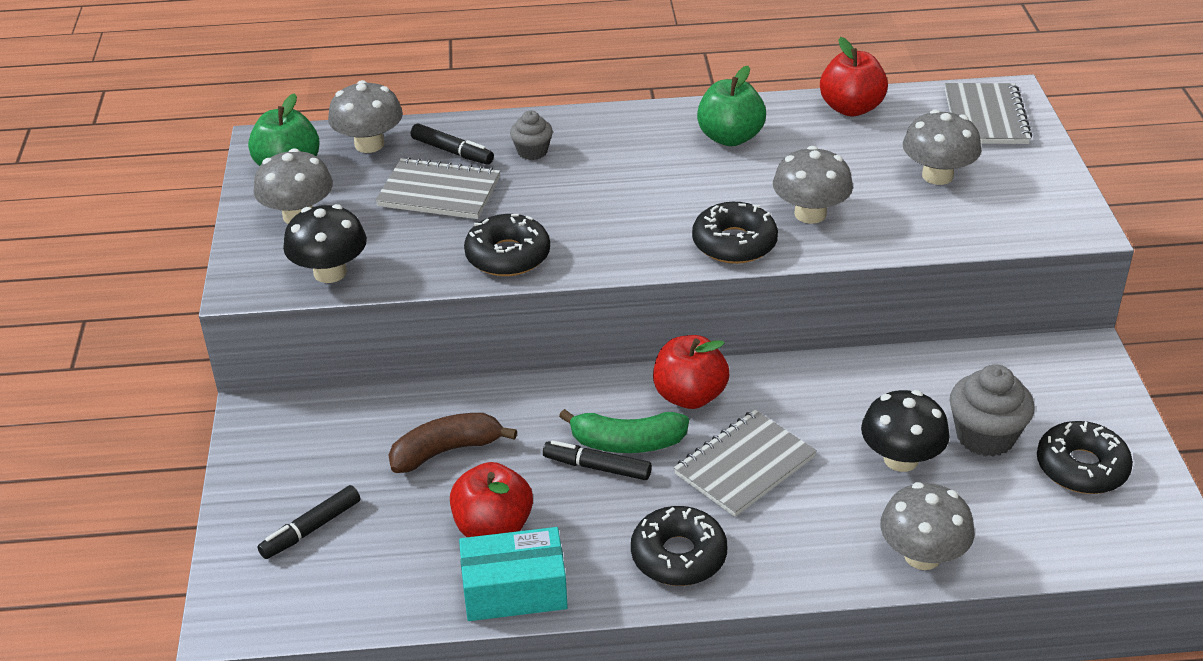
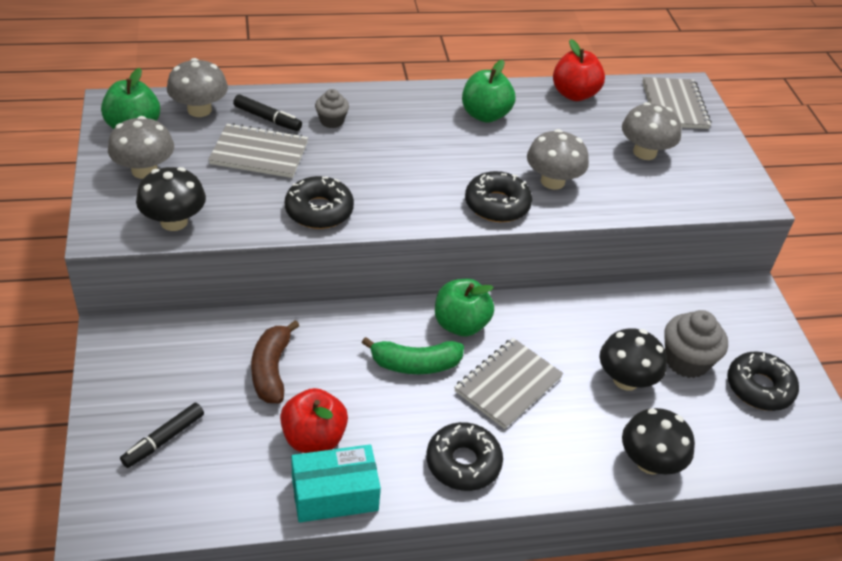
camera: 10 degrees left, 5 degrees up
brown banana [389,413,517,473] -> brown banana turned 60 degrees counterclockwise [251,320,299,403]
black marker [543,440,652,480] -> none
red apple [653,335,729,409] -> green apple [435,279,494,336]
grey mushroom [880,482,975,570] -> black mushroom [622,408,695,475]

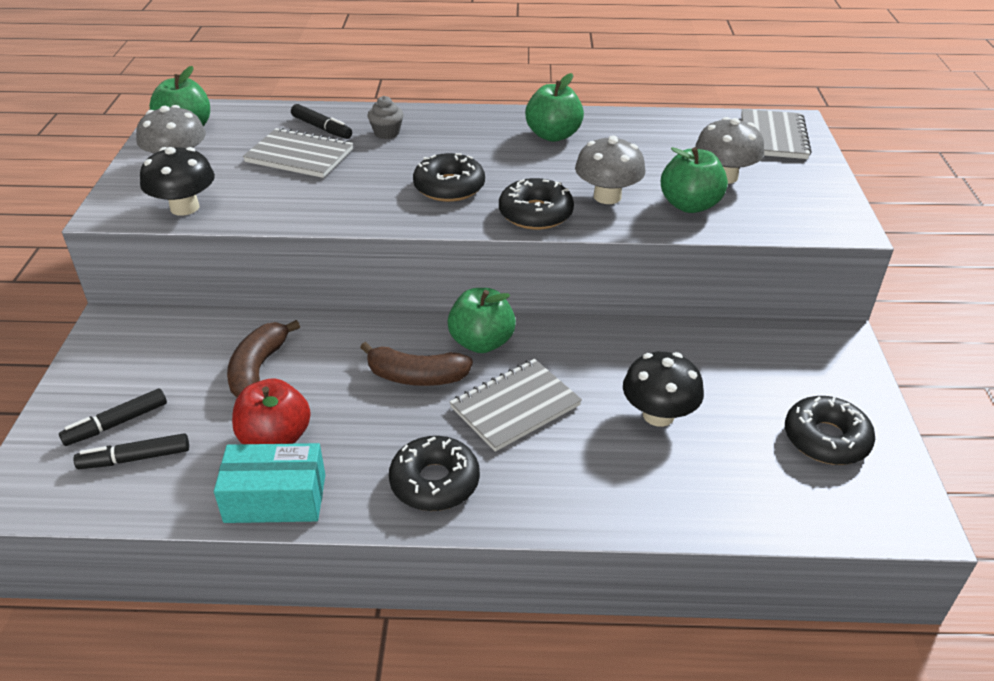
camera: 15 degrees right, 5 degrees down
grey mushroom [167,58,228,117] -> none
black donut [285,176,354,229] -> black donut moved to [413,153,485,202]
green banana [362,337,464,374] -> brown banana [360,342,473,386]
red apple [553,39,605,101] -> none
black mushroom [622,408,695,475] -> none
grey cupcake [664,310,728,378] -> none
none -> black marker [74,433,189,469]
none -> green apple [661,147,728,213]

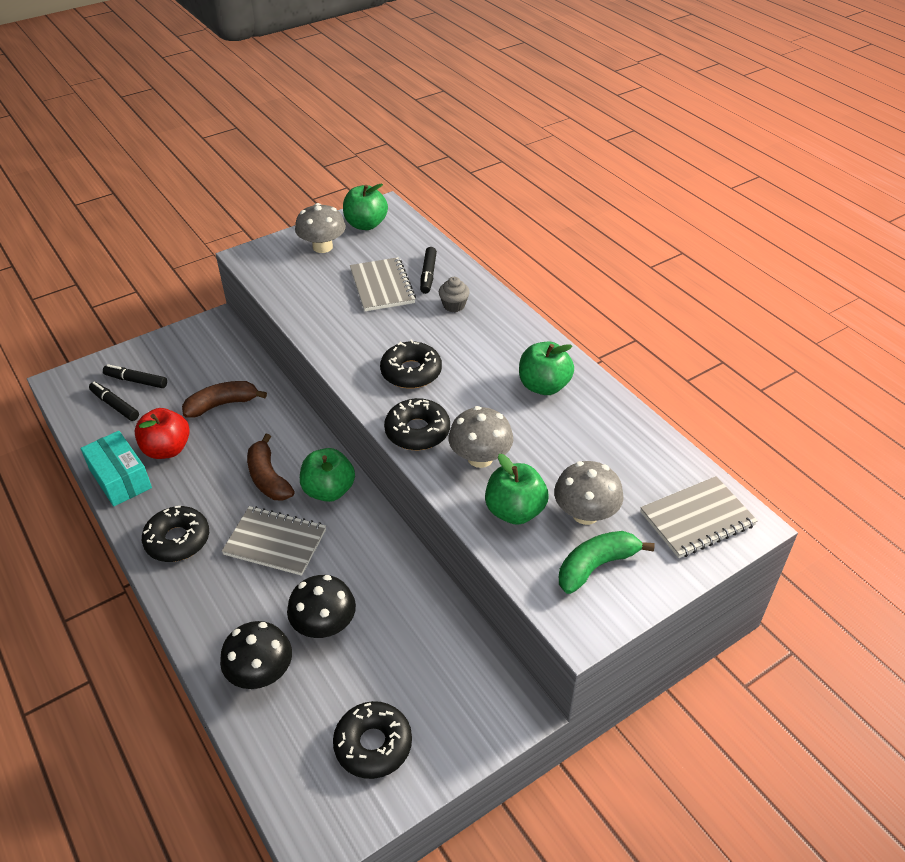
camera: 55 degrees right, 5 degrees up
black mushroom [140,147,215,216] -> black mushroom moved to [220,621,292,689]
none -> green banana [559,531,654,594]

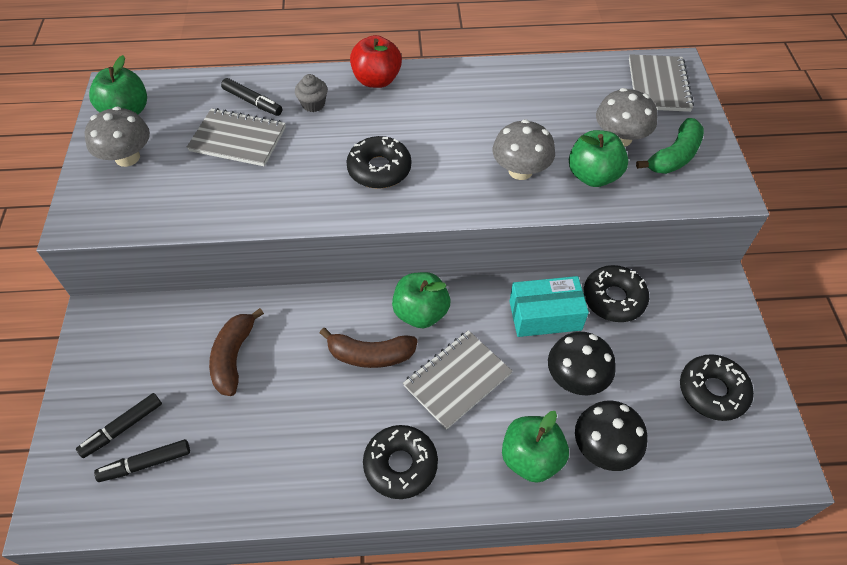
camera: 60 degrees left, 10 degrees up
turquoise box [81,431,152,506] -> turquoise box moved to [509,276,589,337]
red apple [134,408,190,459] -> red apple moved to [350,35,402,88]
black donut [384,398,450,450] -> black donut moved to [583,265,649,322]
green apple [519,342,574,395] -> green apple moved to [502,411,569,483]
green banana [559,531,654,594] -> green banana turned 135 degrees counterclockwise [636,118,704,174]

